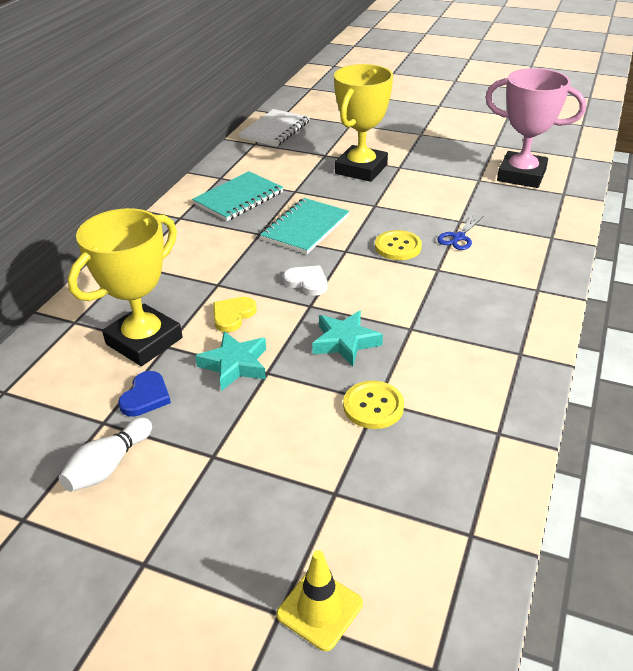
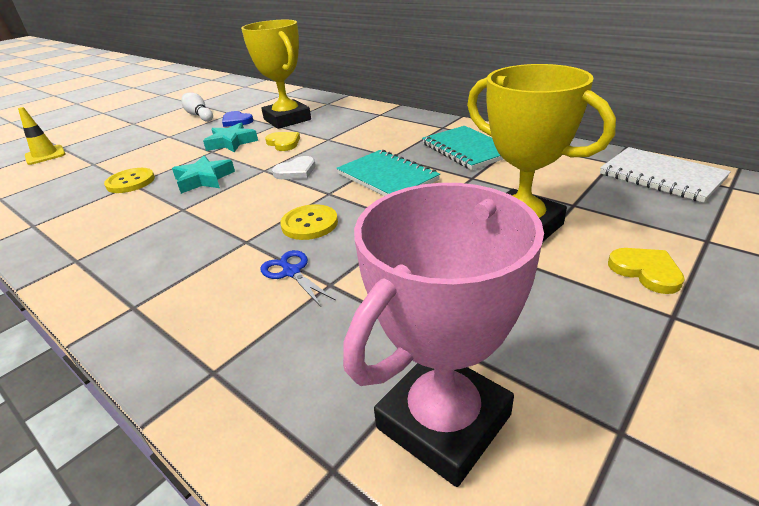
camera: 110 degrees right, 5 degrees down
none -> yellow heart [608,248,685,294]

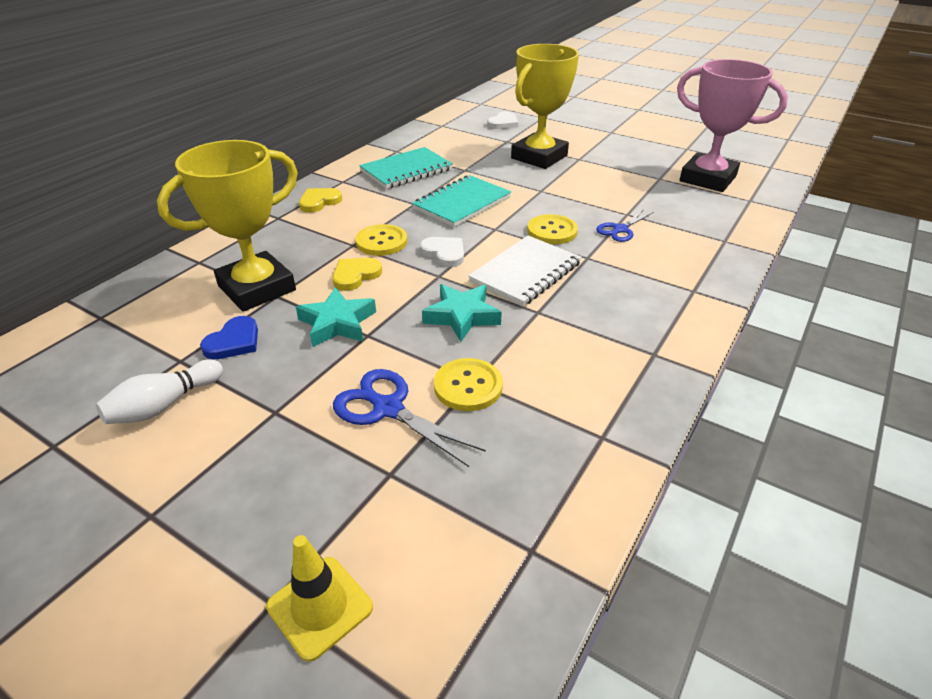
camera: 100 degrees left, 5 degrees up
white notebook [600,147,731,203] -> white notebook moved to [468,236,581,307]
yellow heart [608,248,685,294] -> yellow heart moved to [299,188,342,213]
none -> blue scissors [333,369,486,467]
none -> yellow button [355,224,408,256]
none -> white heart [487,111,519,129]

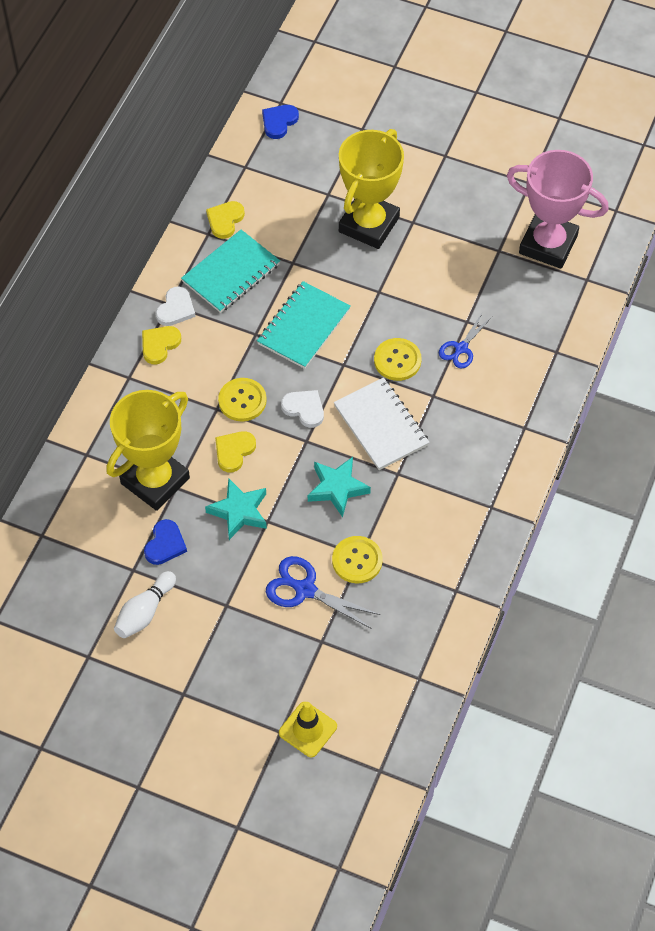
camera: 10 degrees left, 20 degrees up
white notebook [468,236,581,307] -> white notebook turned 60 degrees counterclockwise [334,377,429,470]
white heart [487,111,519,129] -> white heart moved to [155,286,195,326]
none -> yellow heart [206,201,245,239]
none -> blue heart [262,105,299,139]

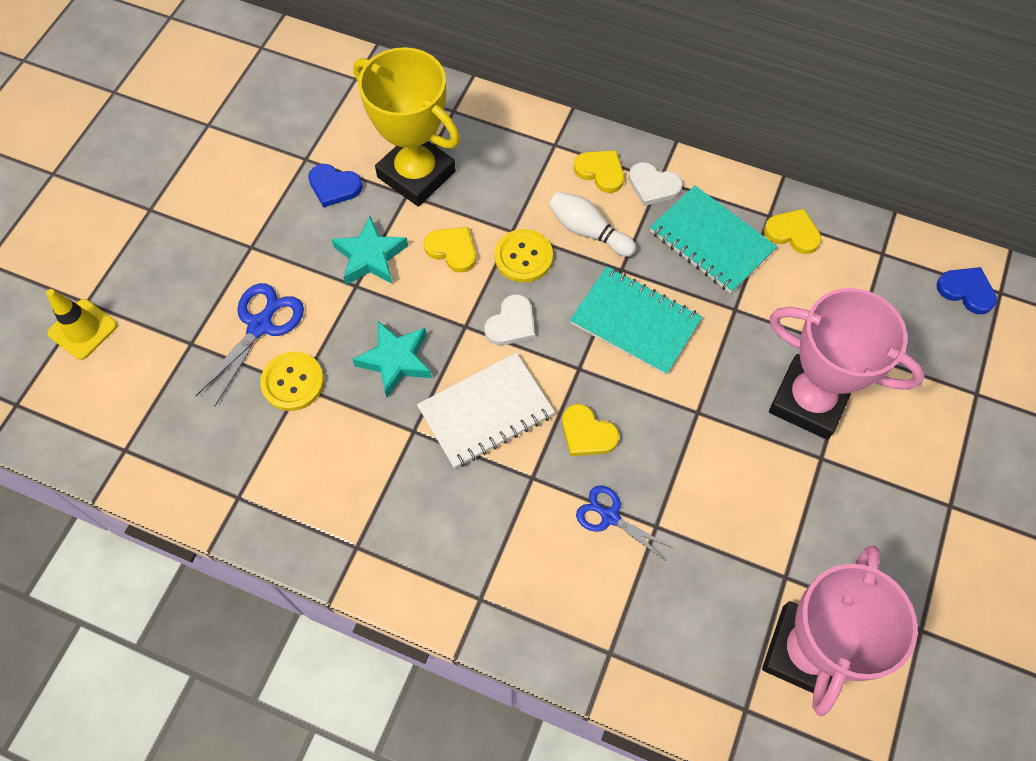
camera: 90 degrees right, 5 degrees up
white bowling pin [114,571,176,638] -> white bowling pin moved to [549,191,636,257]
yellow trophy [339,129,404,249] -> pink trophy [769,288,925,440]
yellow button [374,338,422,381] -> yellow heart [562,404,619,456]

